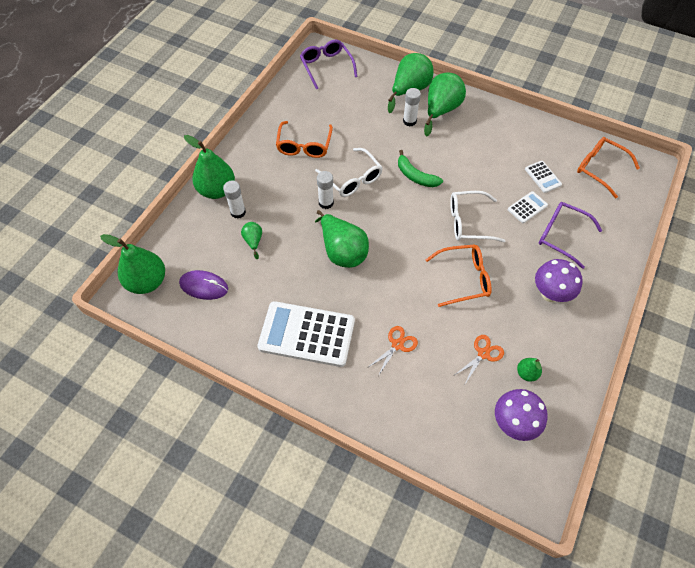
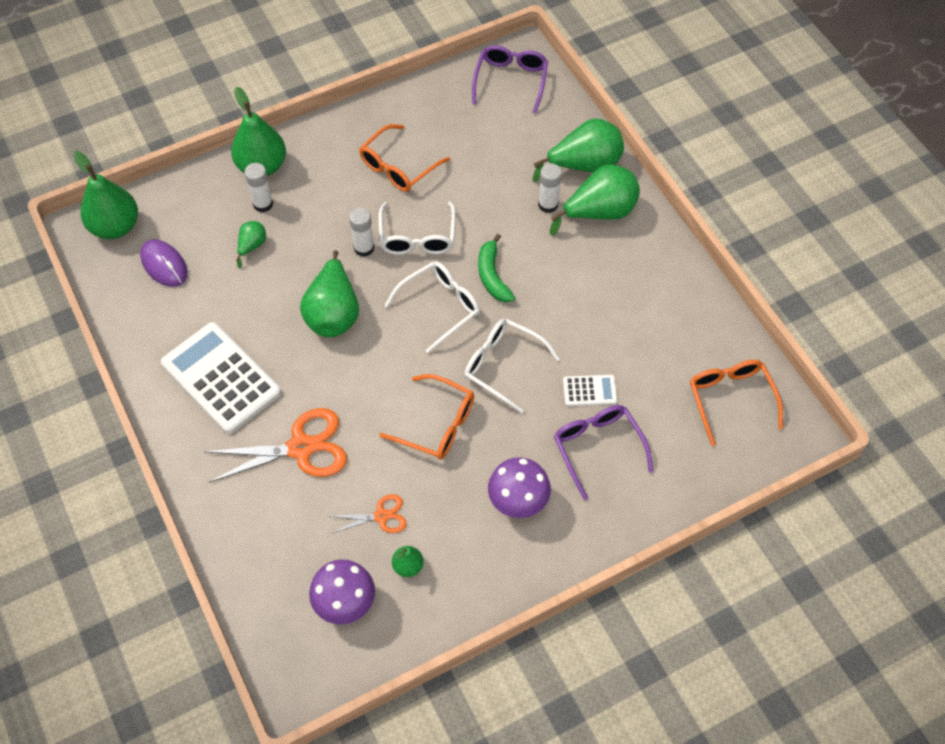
camera: 35 degrees right, 0 degrees up
orange scissors [367,326,418,376] -> orange scissors [204,408,347,483], size x1.88
white calculator [525,161,562,193] -> none
none -> white glasses [384,261,480,353]

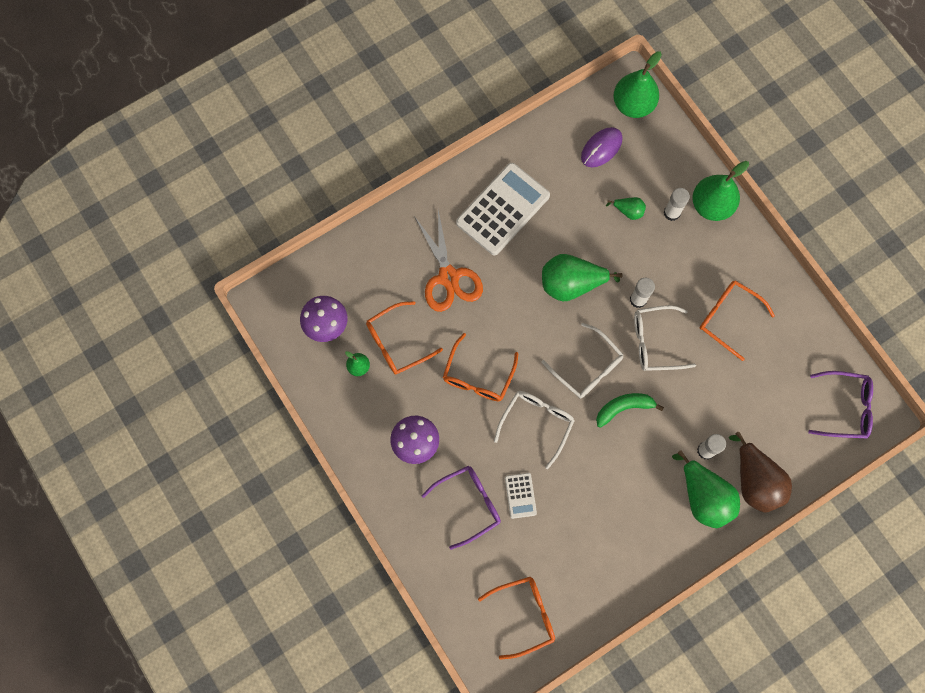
camera: 85 degrees right, 15 degrees up
orange scissors [330,494,407,533] -> orange glasses [366,301,443,375]
green pear [533,119,624,182] -> brown pear [729,432,792,513]

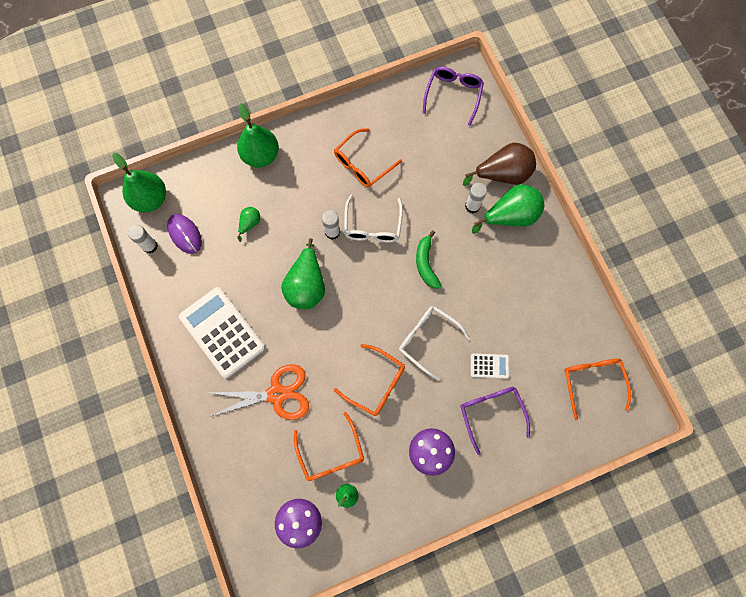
camera: 80 degrees left, 0 degrees up
white glasses [542,323,624,399] -> none
white glue stick [664,188,690,221] -> white glue stick moved to [128,225,158,253]

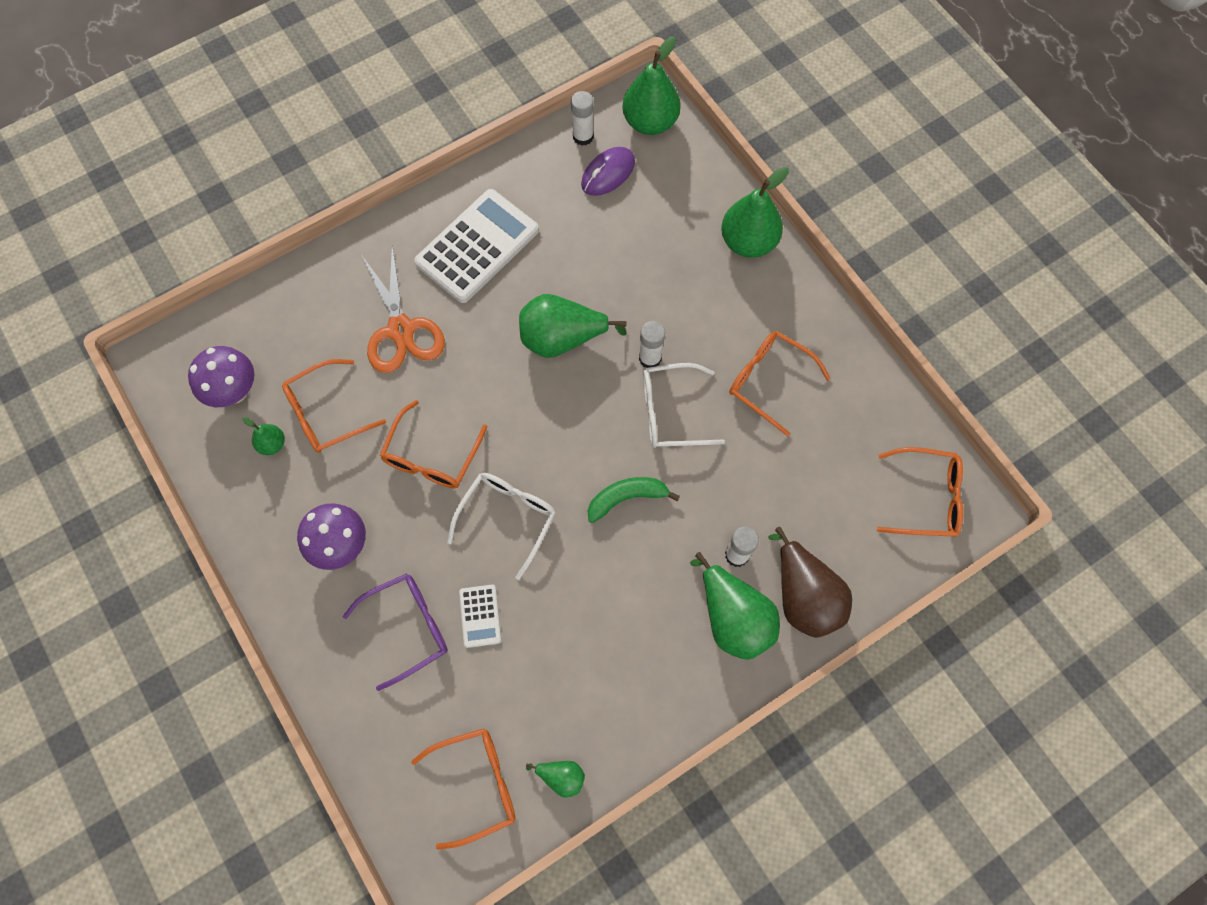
camera: 80 degrees right, 5 degrees down
green pear [237,207,260,242] -> green pear moved to [526,761,585,798]
purple glasses [422,67,484,126] -> orange glasses [877,447,963,537]

